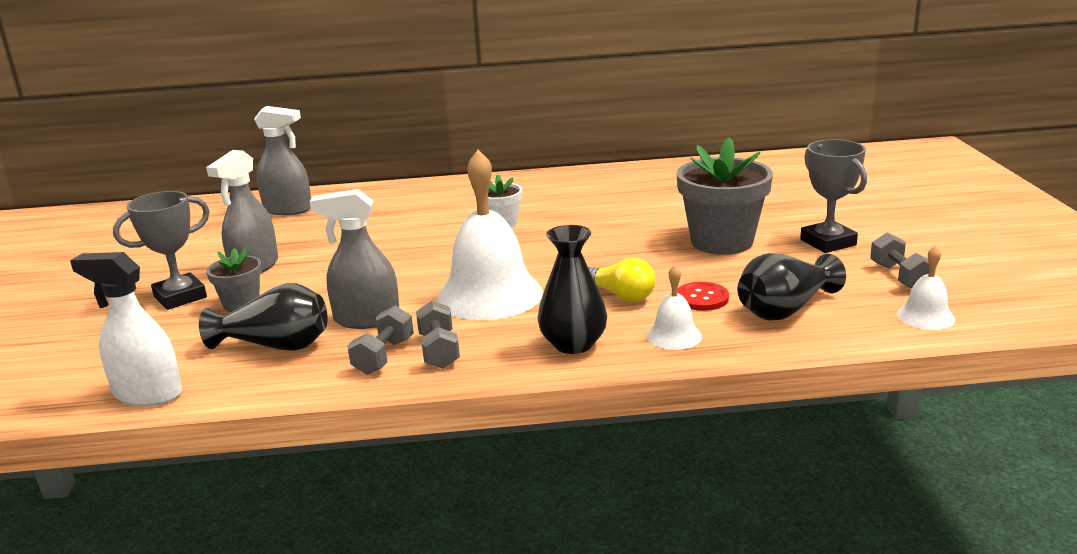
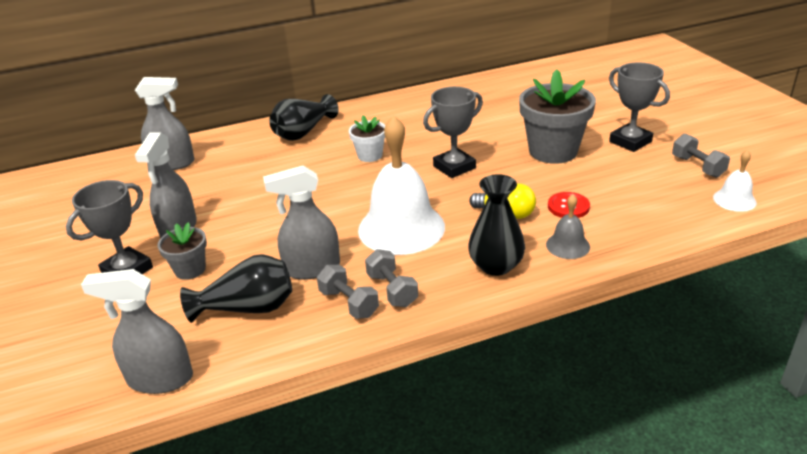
camera: 15 degrees left, 10 degrees up
white spray bottle [70,252,182,406] -> grey spray bottle [81,269,193,394]
grey dumbbell [347,306,414,375] -> grey dumbbell turned 45 degrees counterclockwise [317,265,379,319]
white bell [646,265,702,350] -> grey bell [546,194,590,259]
black vase [738,253,846,321] -> black vase moved to [269,94,339,141]
none -> grey trophy [423,87,483,178]

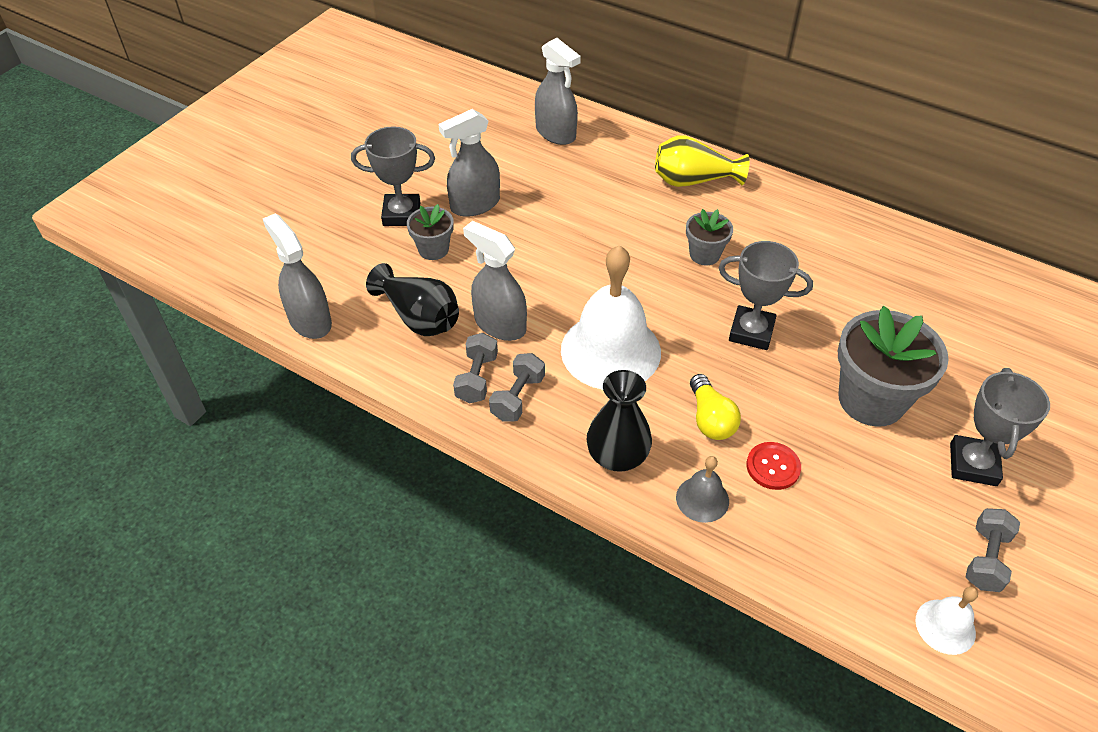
camera: 50 degrees right, 15 degrees up
black vase [269,94,339,141] -> yellow vase [655,135,750,187]
white flower pot [349,116,385,162] -> grey flower pot [686,209,733,265]

